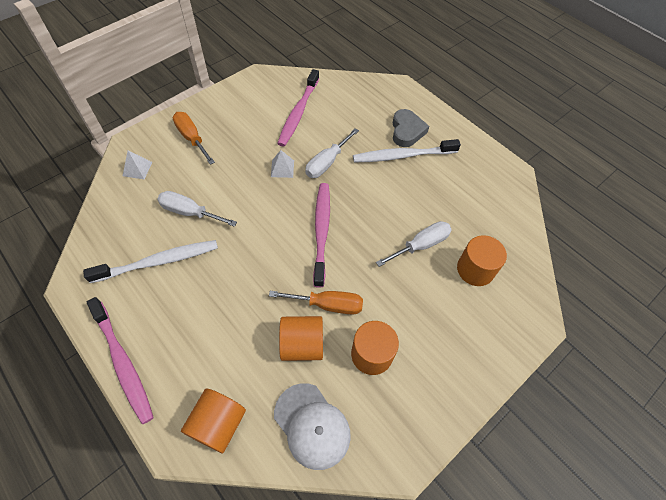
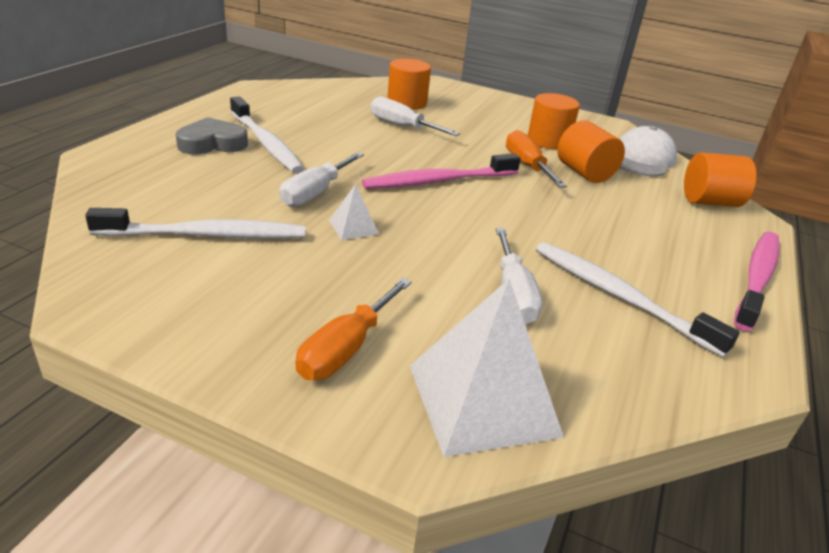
camera: 115 degrees left, 25 degrees down
white pyramid [123,150,152,179] -> white pyramid [410,279,564,457], size x2.21
pink toothbrush [277,69,319,147] -> white toothbrush [85,208,306,239]
white screwdriver [305,128,359,178] -> white screwdriver turned 105 degrees clockwise [280,152,364,207]

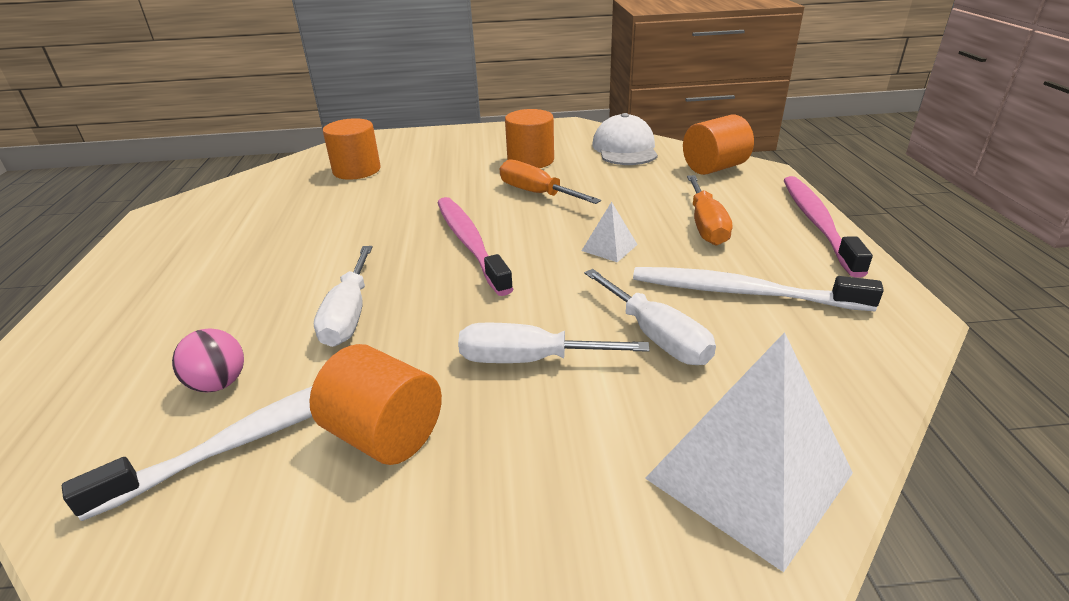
camera: 25 degrees left, 0 degrees up
grey heart [176,117,248,154] -> none
white toothbrush [230,97,304,173] -> none
orange screwdriver [295,278,412,380] -> orange screwdriver moved to [687,175,732,245]
white pyramid [329,184,379,240] -> white pyramid moved to [582,202,638,262]
pink toothbrush [362,153,521,189] -> pink toothbrush turned 120 degrees clockwise [437,197,513,296]
white screwdriver [370,97,460,136] -> white screwdriver moved to [458,323,650,363]
orange cylinder [557,120,625,183] -> orange cylinder moved to [309,344,442,465]
none -> pink ball [172,328,244,393]

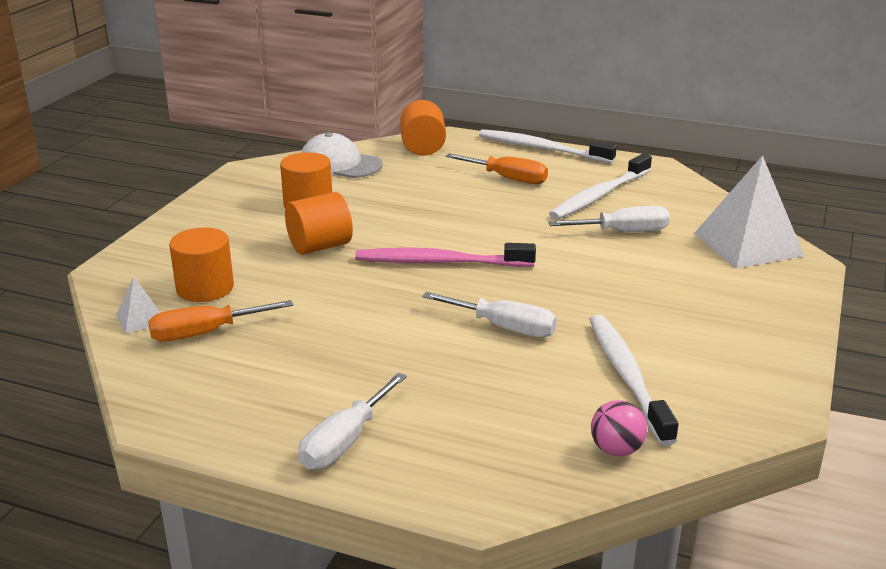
camera: 65 degrees left, 5 degrees down
pink ball [172,328,244,393] -> pink ball moved to [591,400,647,456]
orange cylinder [309,344,442,465] -> orange cylinder moved to [285,192,353,254]
white screwdriver [458,323,650,363] -> white screwdriver moved to [298,373,407,470]
orange screwdriver [500,159,601,204] -> orange screwdriver moved to [148,300,293,342]
white pyramid [582,202,638,262] -> white pyramid moved to [116,277,160,334]
pink toothbrush [784,176,873,278] -> white toothbrush [479,129,617,164]

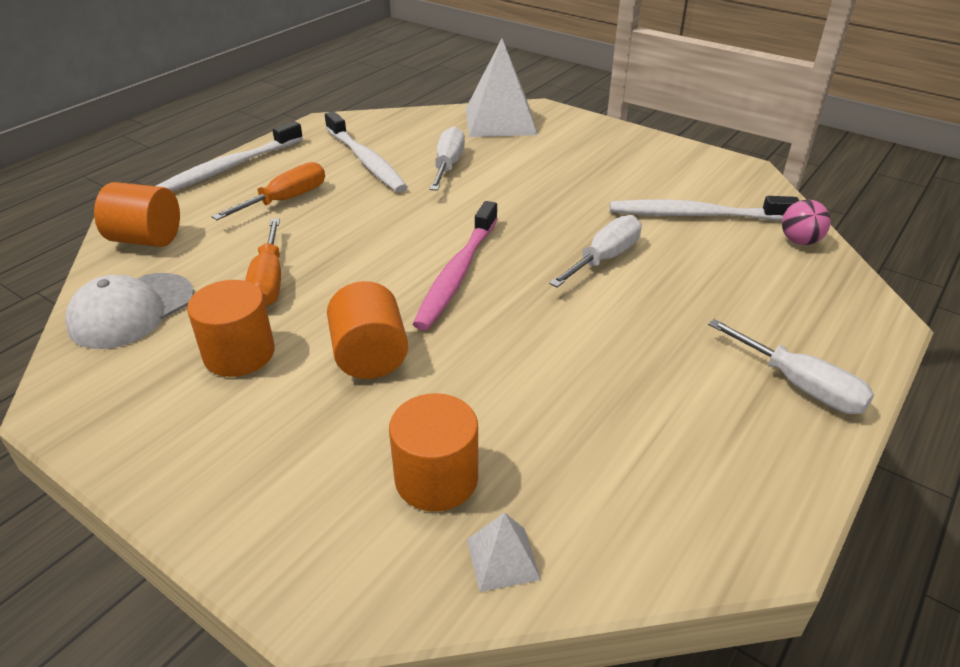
camera: 75 degrees left, 10 degrees up
orange screwdriver [148,300,293,342] -> orange screwdriver moved to [245,218,281,307]

